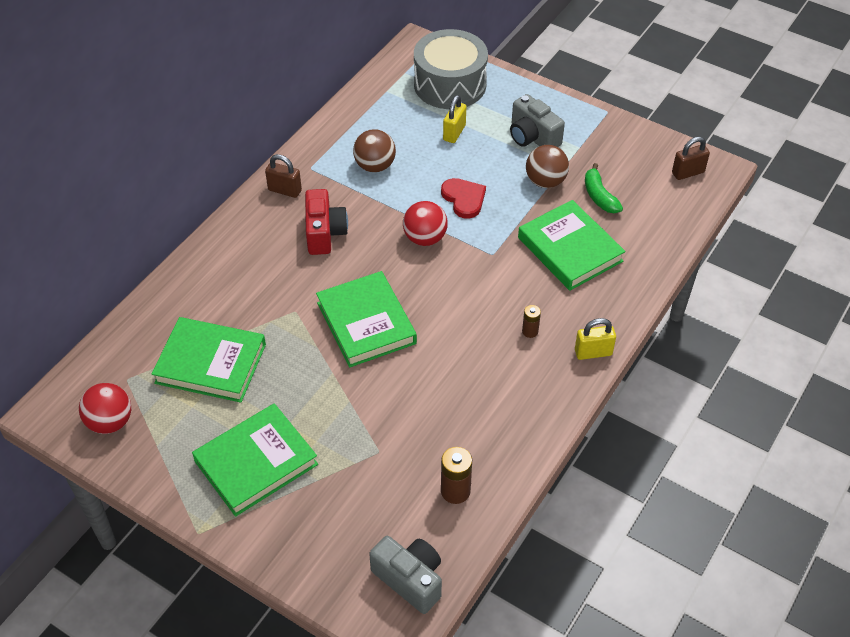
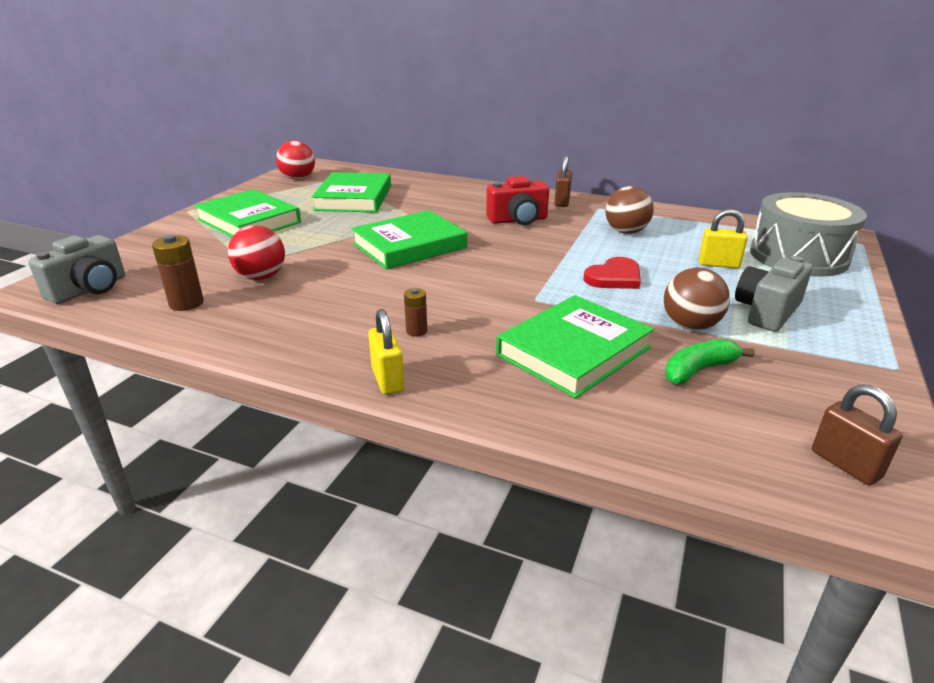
camera: 80 degrees right, 20 degrees down
red ball [403,201,448,246] -> red ball moved to [228,225,285,280]

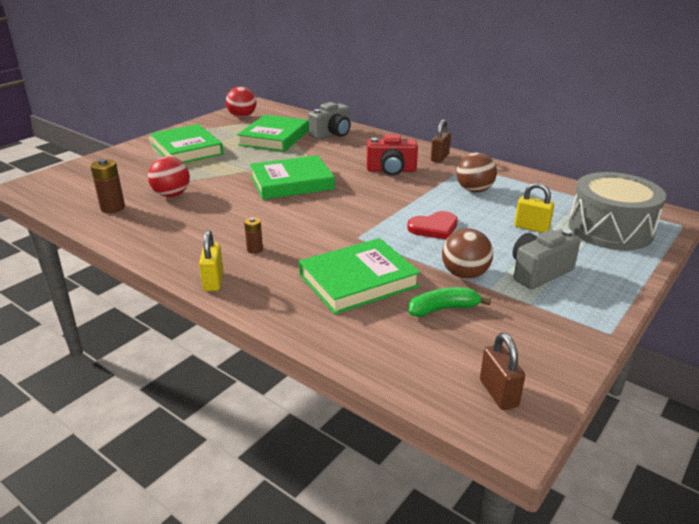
camera: 15 degrees right, 0 degrees up
grey camera [28,235,125,304] -> grey camera moved to [308,102,351,140]

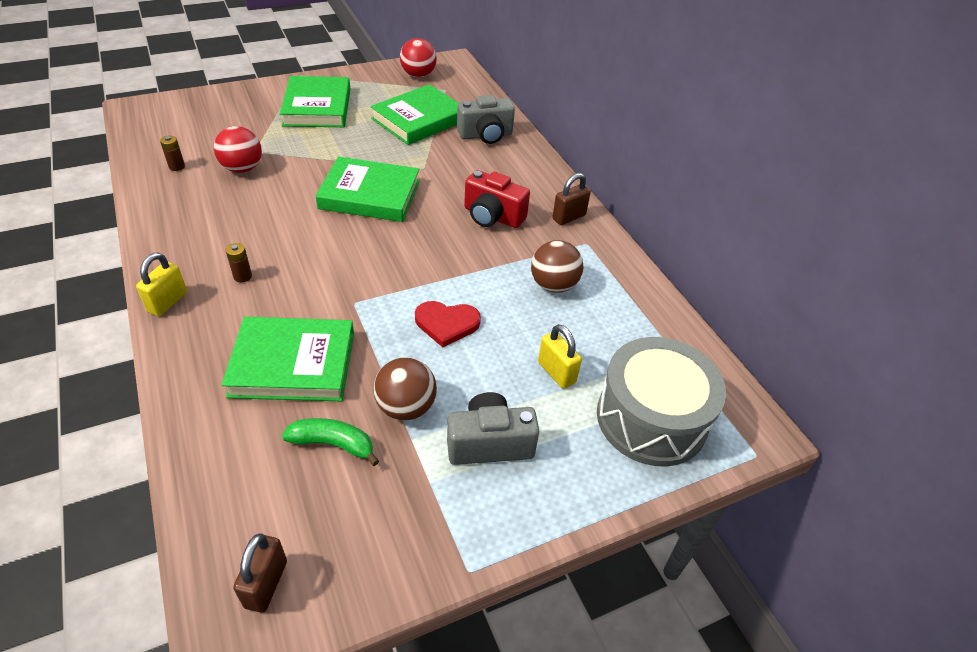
camera: 25 degrees right, 15 degrees up
brown battery [90,159,125,213] -> brown battery [160,135,185,171], size x0.60

